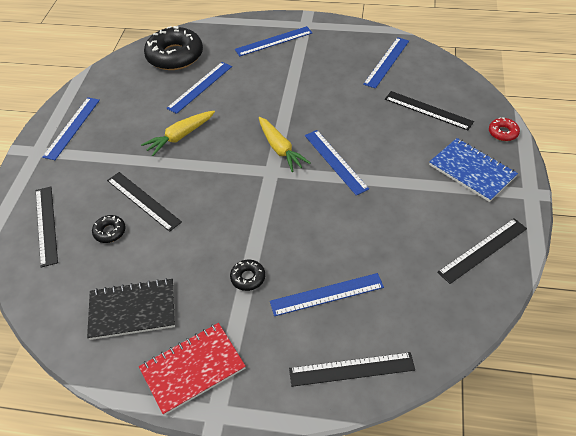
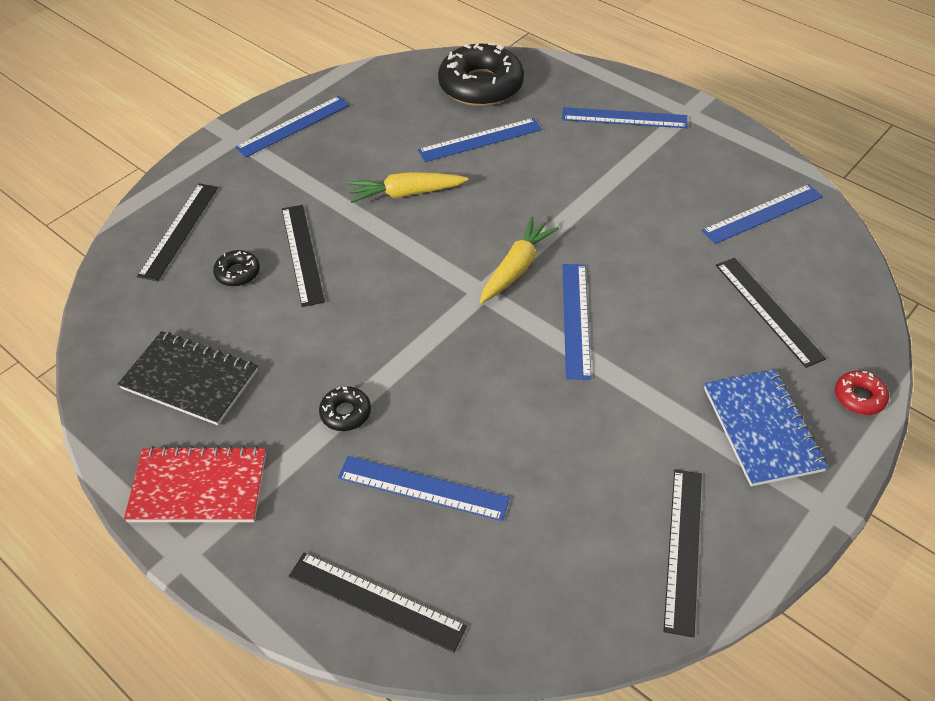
camera: 30 degrees right, 0 degrees up
yellow carrot [259,117,311,172] -> yellow carrot turned 150 degrees counterclockwise [480,217,559,303]
black ruler [437,218,527,284] -> black ruler turned 75 degrees counterclockwise [664,469,702,637]

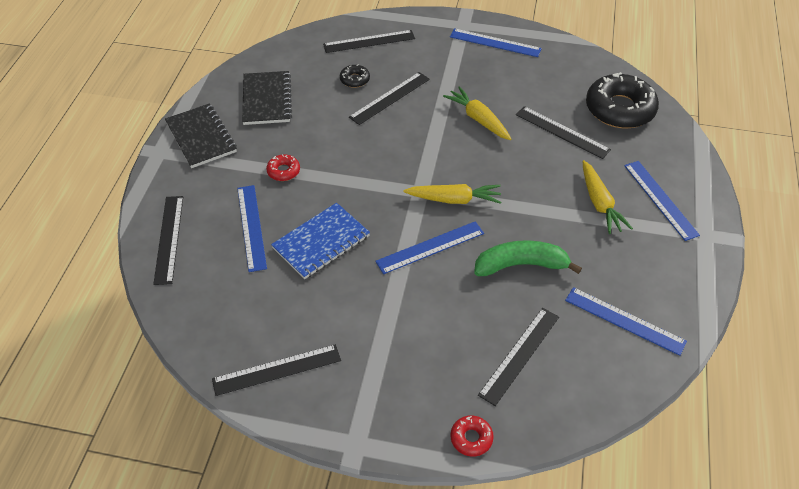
camera: 60 degrees right, 0 degrees up
red notebook [124,446,266,522] -> black notebook [165,103,237,168]
black donut [319,386,371,431] -> red donut [266,154,300,181]
blue ruler [418,118,542,162] -> black ruler [516,106,611,159]
blue notebook [704,370,828,486] -> blue notebook moved to [271,203,370,279]
none -> green banana [474,240,582,276]
none -> yellow carrot [583,160,633,234]

